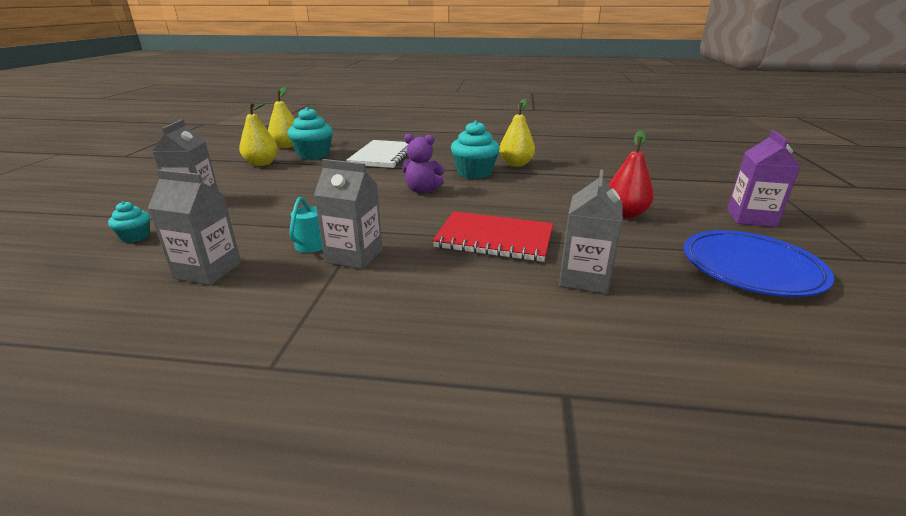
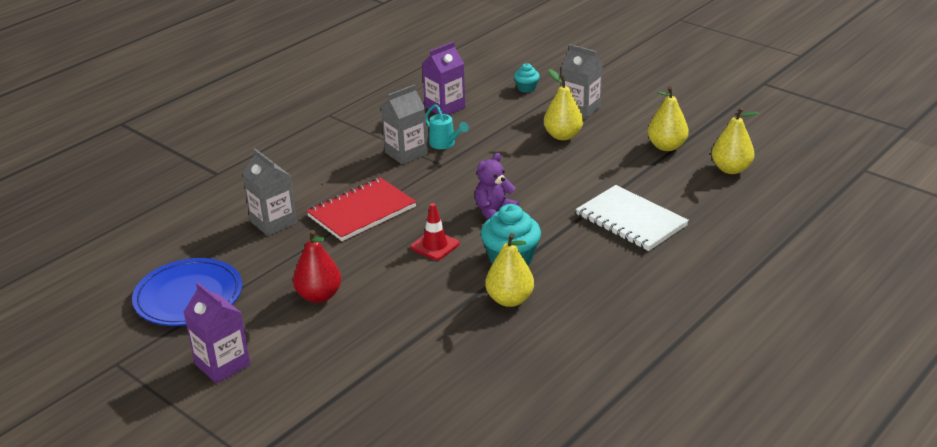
camera: 125 degrees right, 5 degrees up
grey carton [148,169,241,285] -> purple carton [422,41,465,115]
turquoise cupcake [288,107,333,160] -> none
none -> red traffic cone [411,203,460,260]
none -> yellow pear [544,69,583,140]

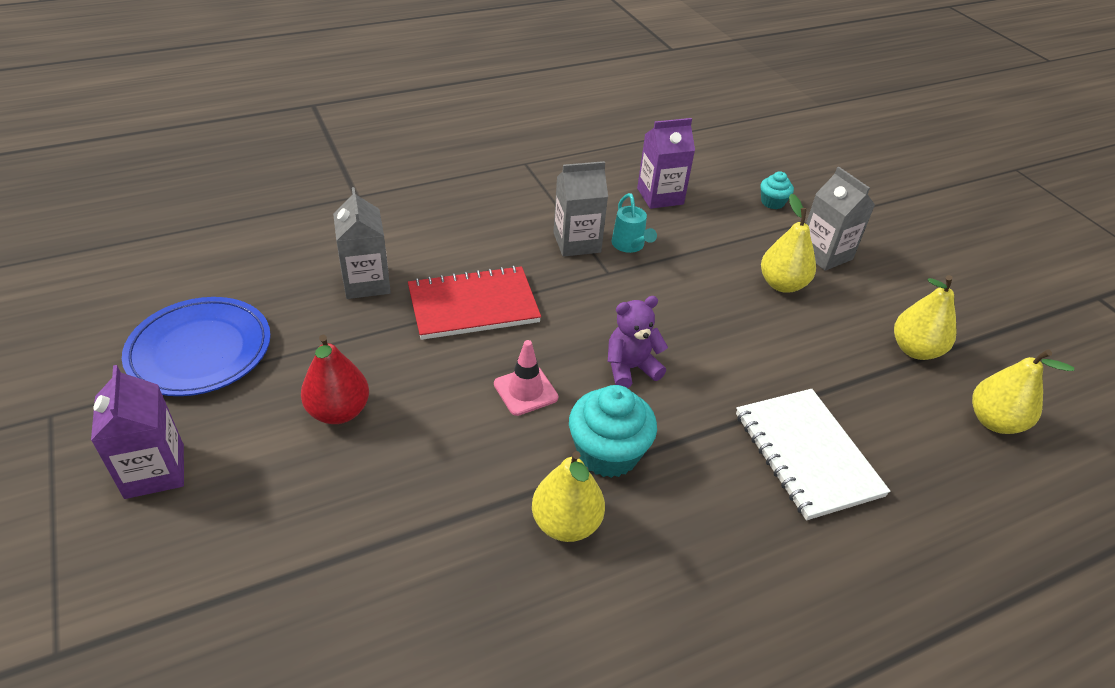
camera: 20 degrees right, 10 degrees up
red traffic cone [411,203,460,260] -> pink traffic cone [494,340,558,416]

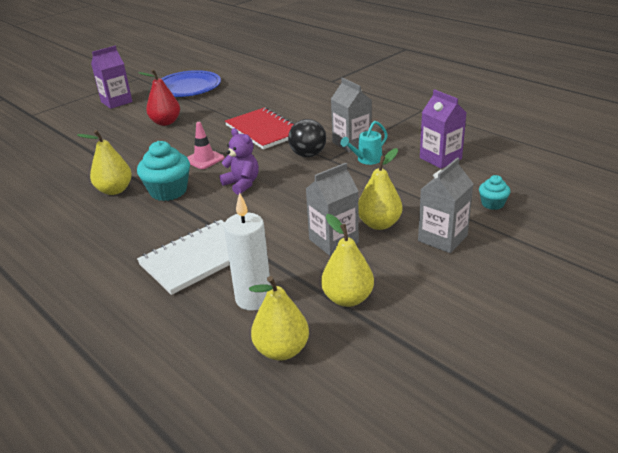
camera: 75 degrees right, 10 degrees down
grey carton [333,187,391,299] -> grey carton moved to [306,163,359,256]
none -> white candle [224,192,271,311]
none -> black ball [288,119,326,157]

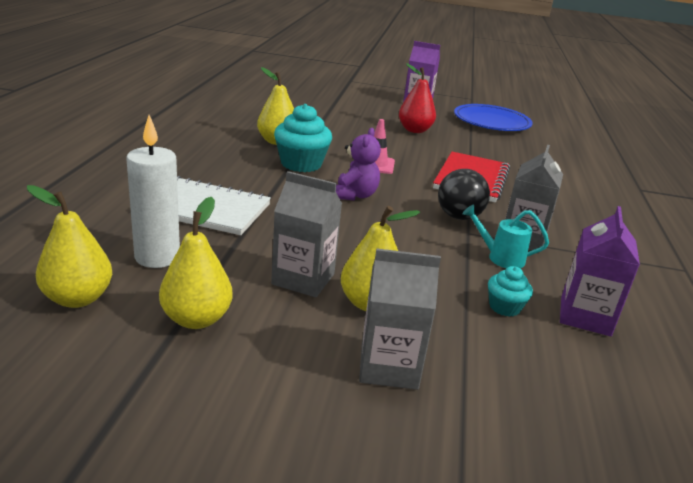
camera: 50 degrees right, 5 degrees down
turquoise cupcake [479,175,510,210] -> turquoise cupcake moved to [488,266,533,317]

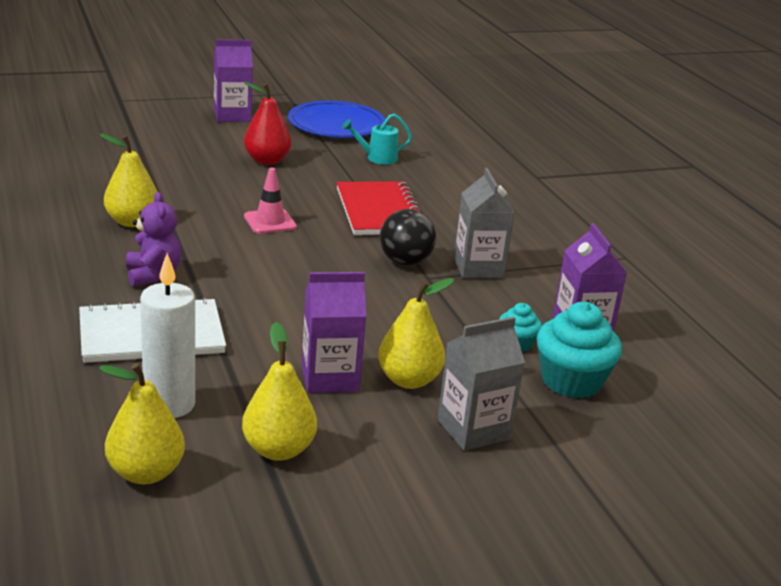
camera: 30 degrees left, 0 degrees up
grey carton [271,171,342,297] -> purple carton [301,272,366,393]
turquoise cupcake [274,104,332,172] -> turquoise cupcake moved to [537,302,622,399]
purple teddy bear [336,128,381,201] -> purple teddy bear moved to [126,192,181,287]
turquoise watering can [462,205,549,268] -> turquoise watering can moved to [342,114,412,165]

